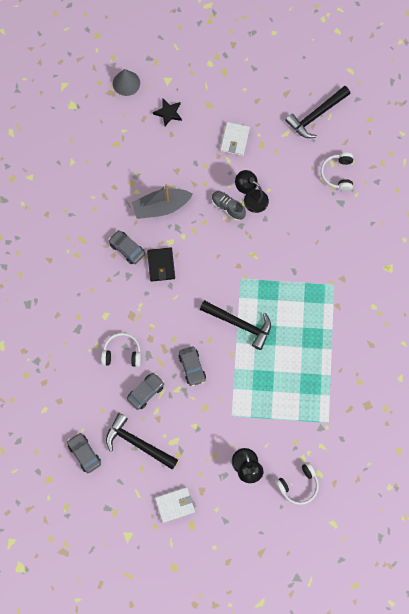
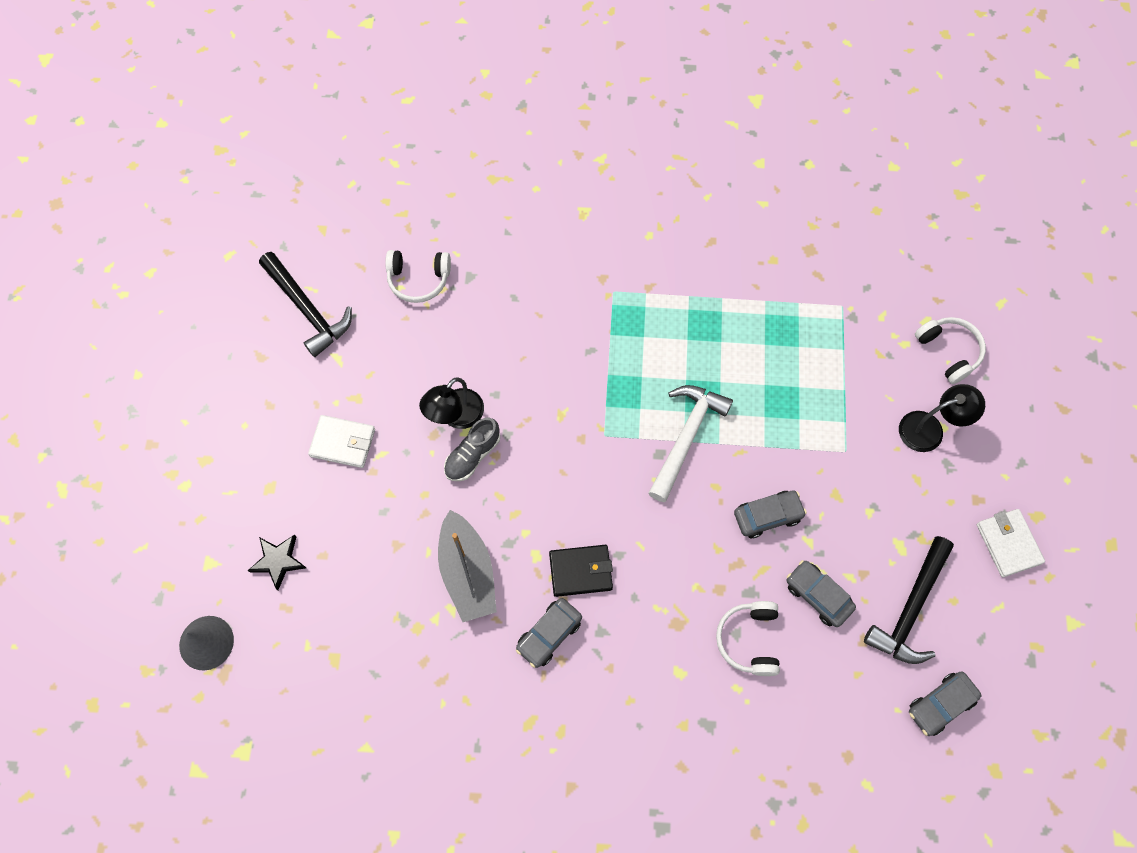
camera: 90 degrees left, 5 degrees down
black hammer [200,300,271,350] -> white hammer [648,385,733,502]

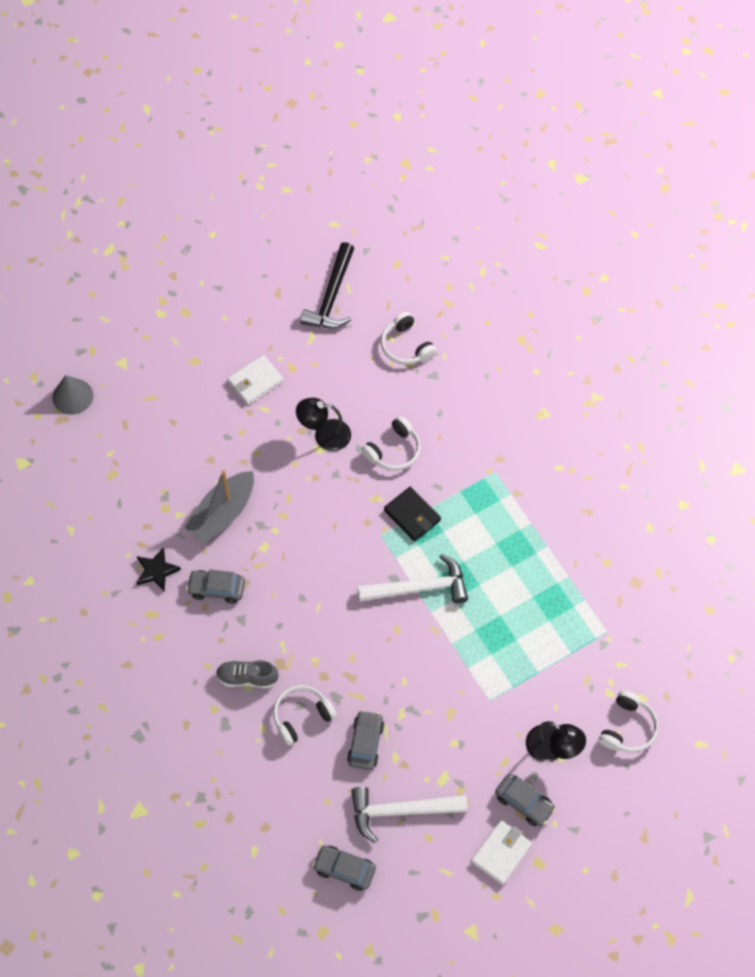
camera: 55 degrees right, 5 degrees down
black star [248,535,306,590] -> black star moved to [136,547,181,591]
white wallet [308,415,375,468] -> white wallet turned 75 degrees clockwise [228,355,284,405]
grey shoe [444,418,500,481] -> grey shoe moved to [216,660,278,688]
black wallet [549,545,613,597] -> black wallet moved to [384,487,441,542]
grey car [734,490,807,538] -> grey car moved to [495,774,556,826]
black hammer [864,536,954,664] -> white hammer [351,787,468,843]
none -> white headphones [361,416,421,471]

